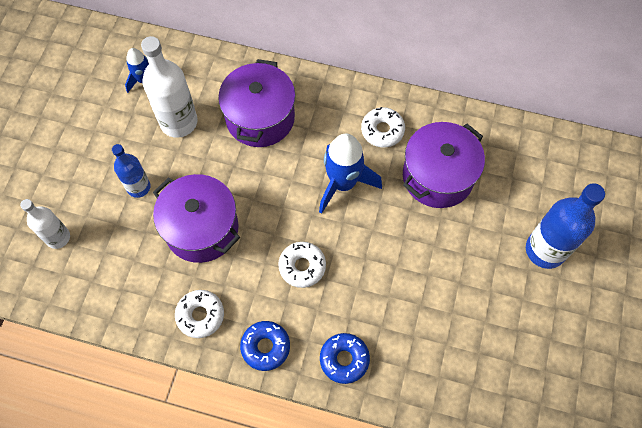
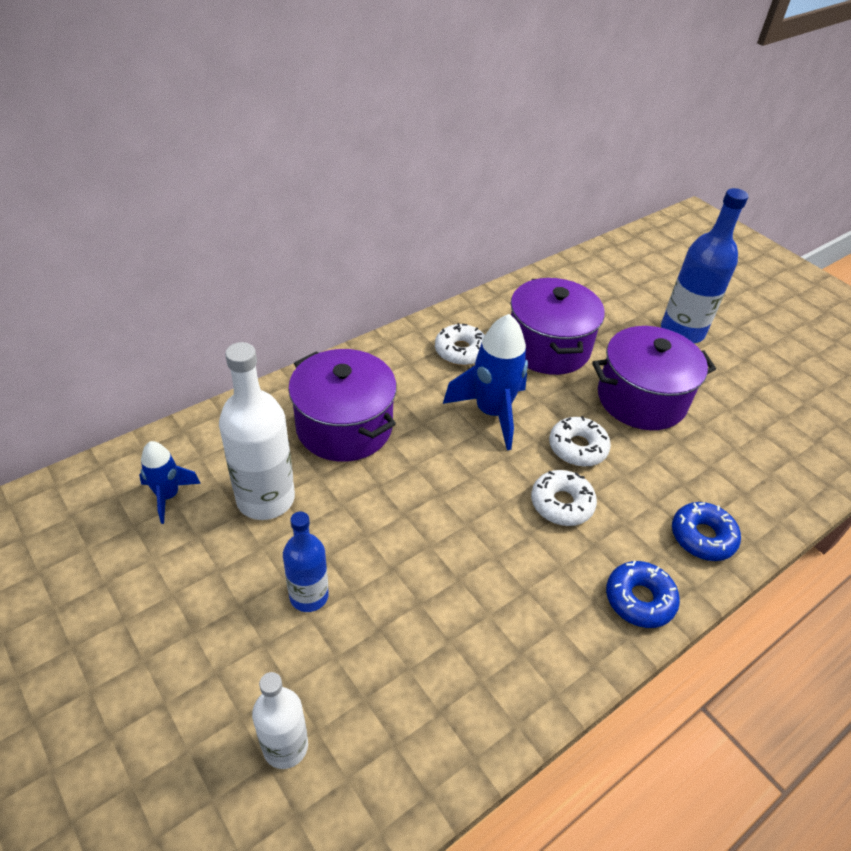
camera: 55 degrees left, 20 degrees down
purple pot [153,174,240,263] -> purple pot moved to [592,326,716,430]
white donut [175,290,224,338] -> white donut moved to [549,416,611,467]

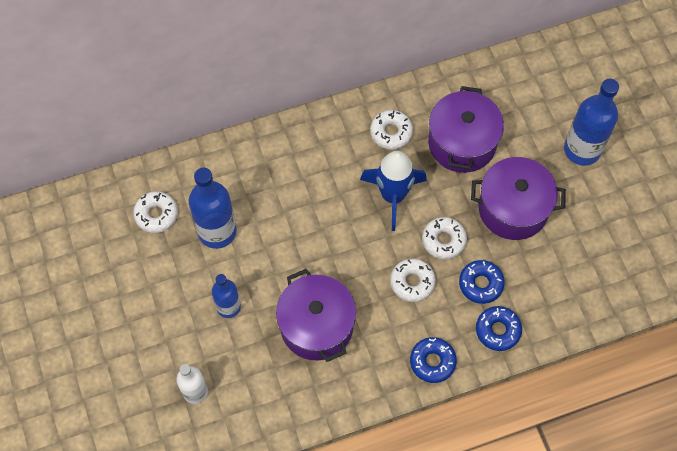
camera: 20 degrees right, 20 degrees up
blue rocket [139,441,201,524] -> white donut [133,191,178,233]
white bottle [219,342,295,520] -> blue bottle [189,167,237,249]
purple pot [288,349,397,462] -> purple pot moved to [276,269,356,362]
none -> blue donut [459,260,505,304]

